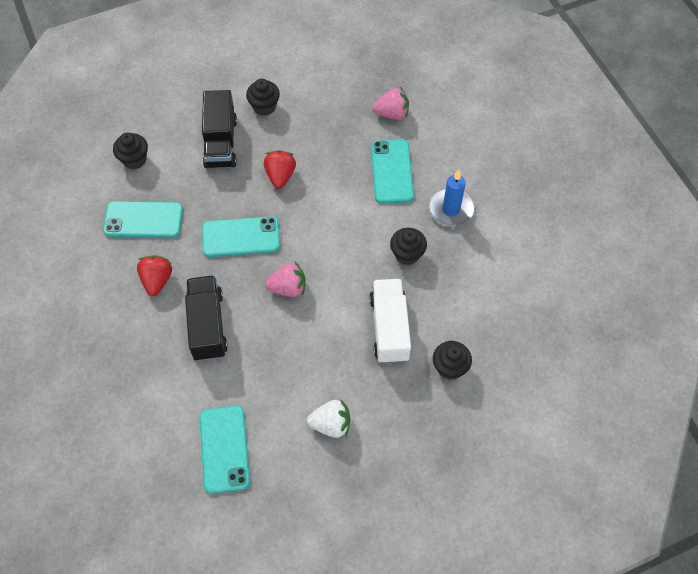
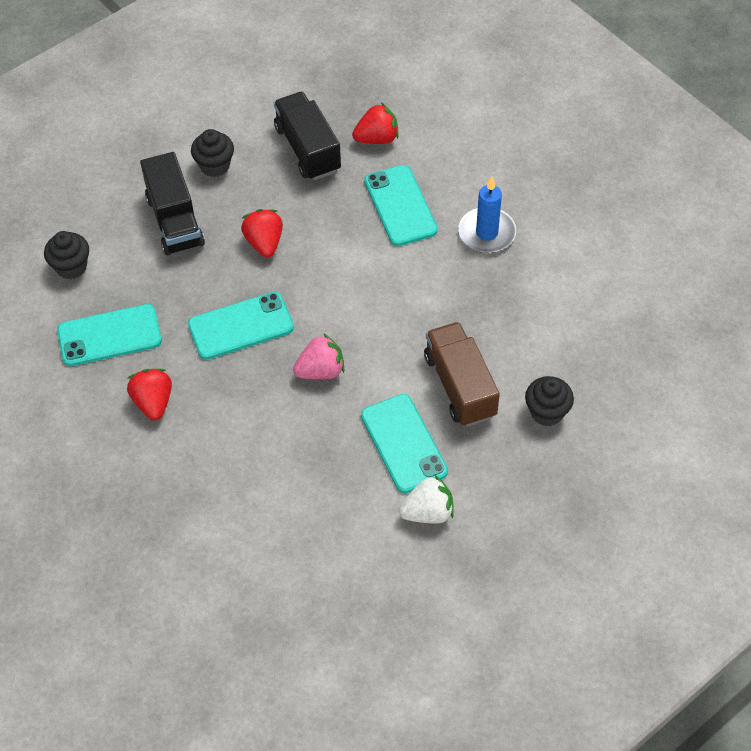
camera: 15 degrees left, 5 degrees down
black truck [185,275,228,361] -> black truck moved to [273,92,341,180]
turquoise phone [199,405,250,494] -> turquoise phone moved to [361,394,448,493]
white truck [369,279,411,364] -> brown truck [424,322,500,427]
pink strawberry [372,87,409,120] -> red strawberry [352,103,399,144]
black cupcake [390,228,427,265] -> none

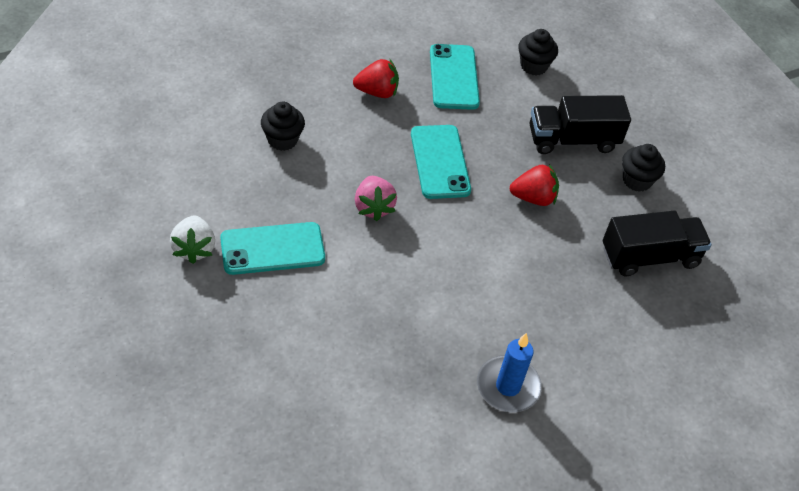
camera: 95 degrees right, 5 degrees down
red strawberry [352,103,399,144] -> none
turquoise phone [364,165,438,246] -> none
brown truck [424,322,500,427] -> none
black cupcake [525,376,574,426] -> black cupcake moved to [261,102,305,151]

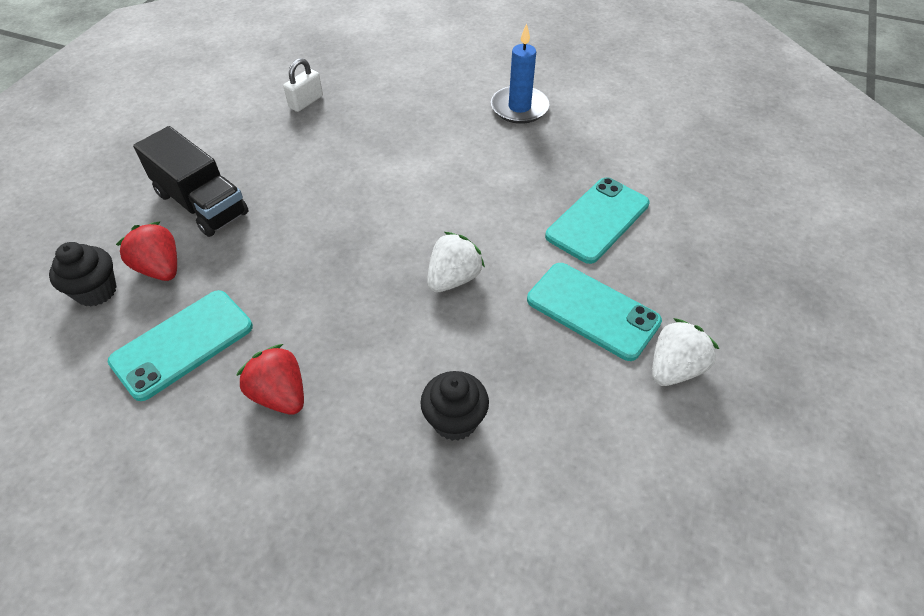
camera: 125 degrees left, 0 degrees up
pink strawberry [355,176,397,221] -> white strawberry [427,232,485,292]
turquoise phone [411,125,471,199] -> turquoise phone moved to [545,177,650,264]
red strawberry [509,164,559,206] -> red strawberry moved to [116,221,177,281]
black truck [603,211,712,276] -> white padlock [283,58,323,112]
black cupcake [622,144,665,192] -> none

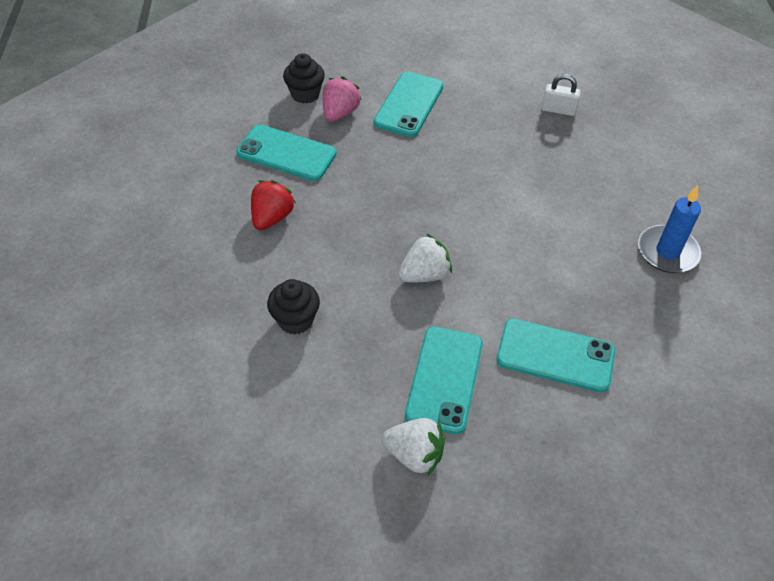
camera: 65 degrees right, 0 degrees up
red strawberry [116,221,177,281] -> pink strawberry [323,76,362,122]
black truck [133,126,249,237] -> turquoise phone [374,72,443,137]
white strawberry [427,232,485,292] -> white strawberry turned 45 degrees counterclockwise [398,233,452,283]

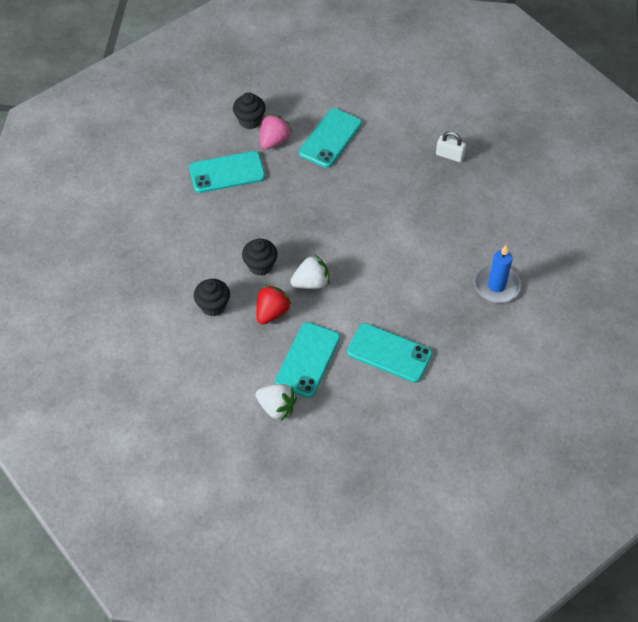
camera: 10 degrees right, 5 degrees up
turquoise phone [236,125,337,181] -> turquoise phone turned 45 degrees counterclockwise [189,151,265,193]
red strawberry [251,180,296,230] -> red strawberry moved to [257,285,292,324]
none -> black cupcake [242,238,278,276]

